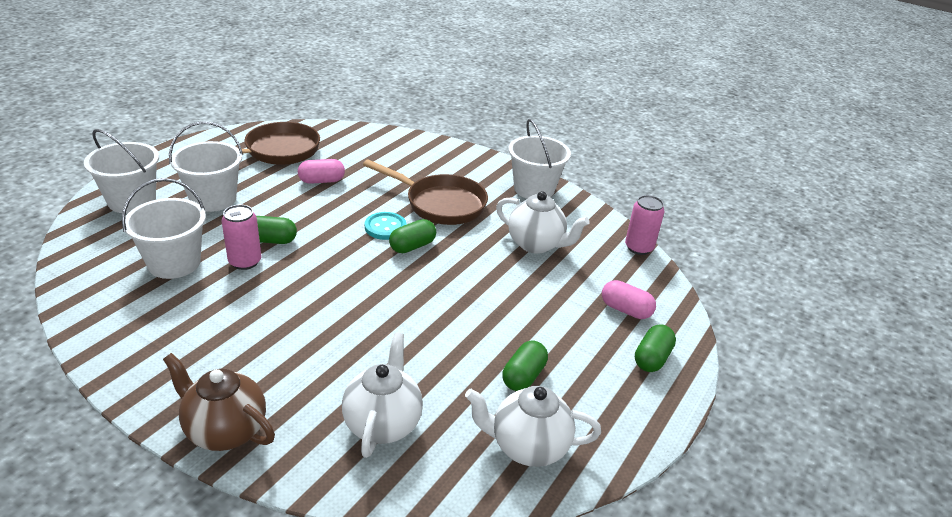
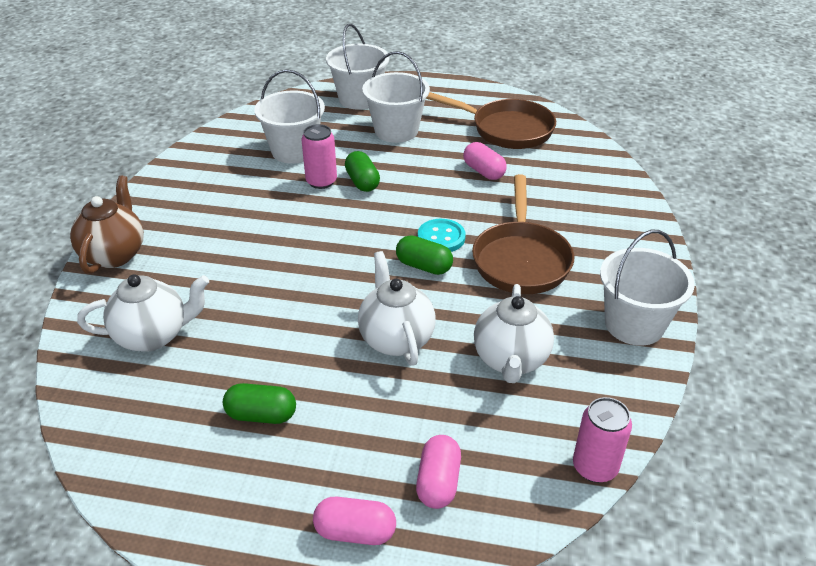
camera: 70 degrees right, 5 degrees up
white teapot [465,386,601,467] -> white teapot moved to [358,251,436,366]
green capsule [635,324,676,372] -> pink capsule [313,497,396,545]

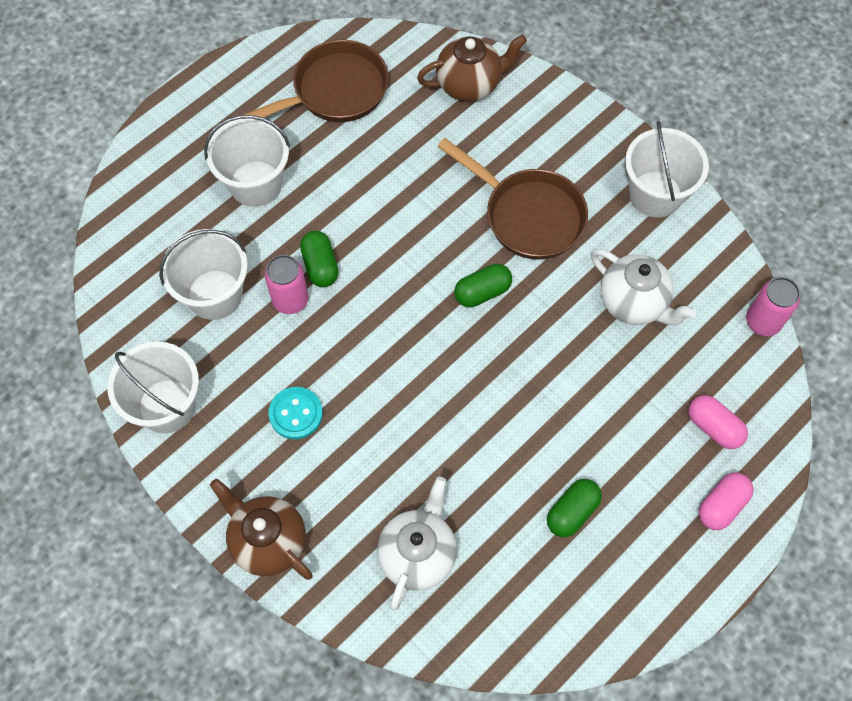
camera: 55 degrees left, 25 degrees up
white bucket [326,24,389,110] -> white bucket moved to [107,342,199,433]
green capsule [345,151,380,192] -> green capsule turned 60 degrees clockwise [300,231,339,287]
white teapot [358,251,436,366] -> none
turquoise button [418,219,466,252] -> turquoise button moved to [269,387,323,439]
pink capsule [463,142,507,180] -> none
none -> brown teapot [417,35,527,102]

